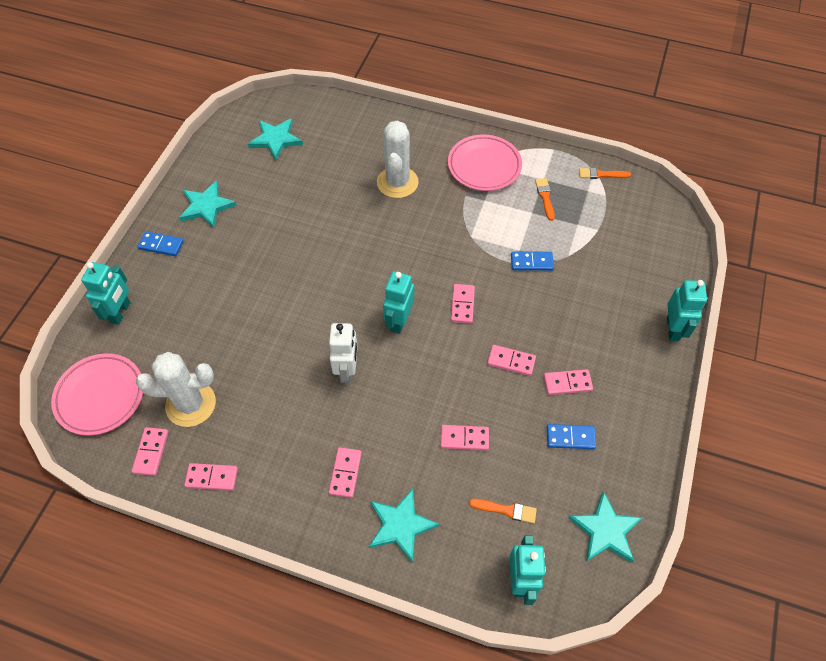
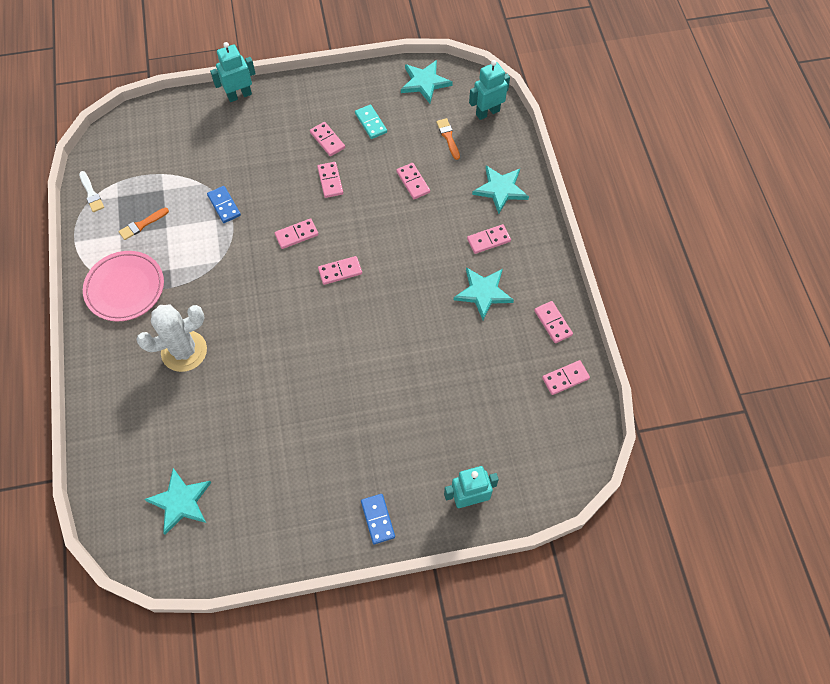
camera: 120 degrees left, 5 degrees up
pink plate [51,353,143,436] -> none
white cactus [136,352,216,427] -> none
turquoise star [179,181,237,229] -> turquoise star moved to [454,267,514,320]
white robot [329,323,358,383] -> none
turquoise robot [383,271,414,334] -> pink domino [318,256,362,285]
blue domino [547,424,596,449] -> turquoise domino [355,104,387,139]
orange brush [579,168,631,179] -> white brush [79,171,104,212]

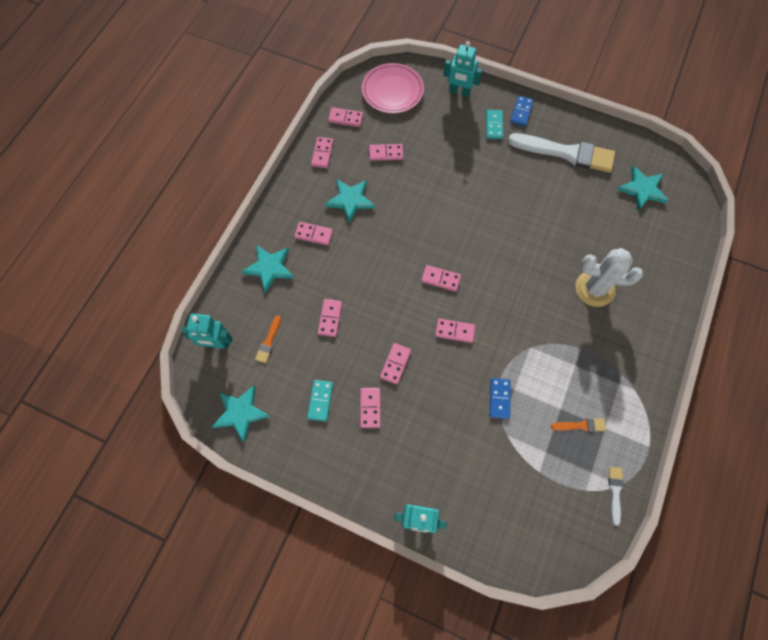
camera: 145 degrees left, 5 degrees up
pink plate [83,251,164,321] -> pink plate moved to [362,63,424,113]
none -> pink domino [369,144,403,161]
none -> turquoise domino [486,110,503,139]
none -> white brush [508,133,615,173]

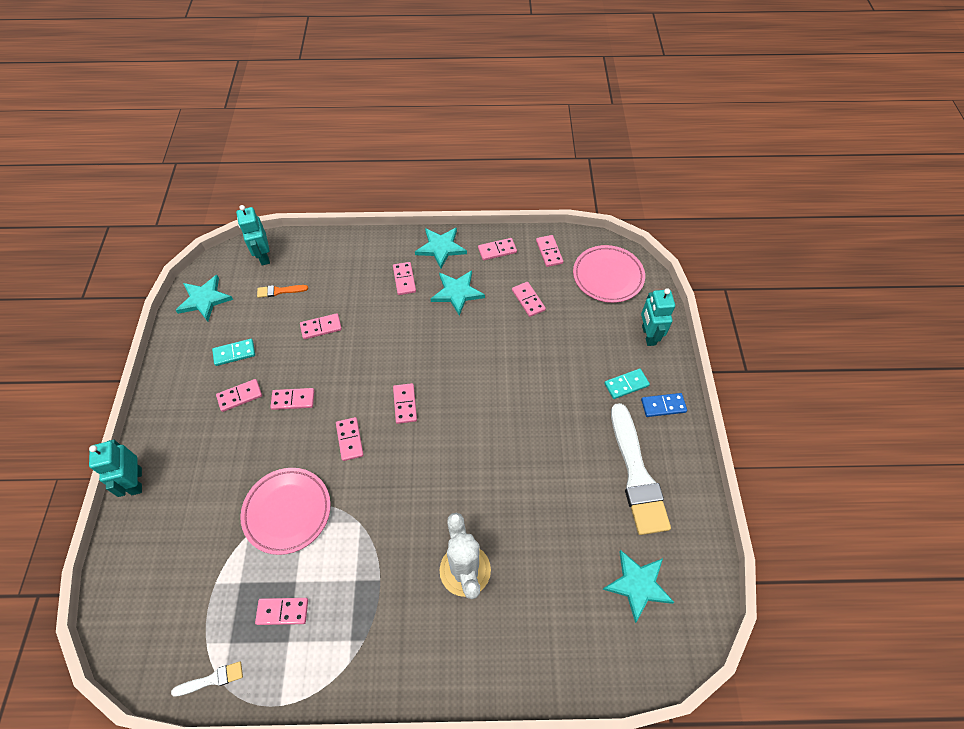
camera: 65 degrees right, 10 degrees down
turquoise star [241,245,294,293] -> turquoise star moved to [415,228,467,269]
blue domino [490,378,511,419] -> pink plate [240,468,331,555]
orange brush [551,418,606,432] -> pink domino [255,598,308,625]

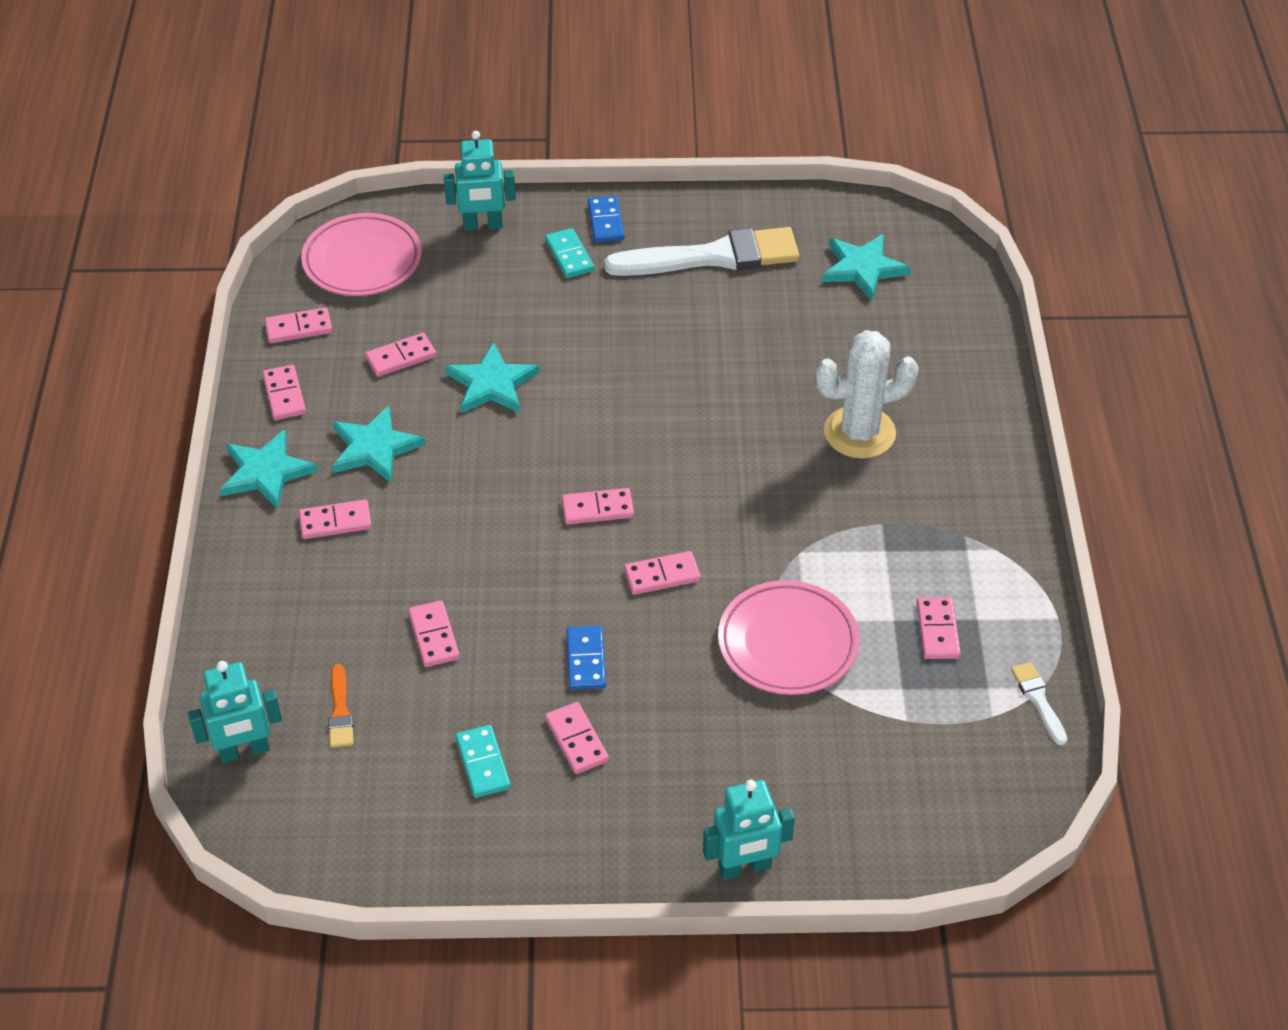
camera: 90 degrees left, 10 degrees down
turquoise star [176,275,233,322] -> turquoise star moved to [445,342,540,413]
pink domino [271,388,314,410] -> blue domino [566,626,606,690]

